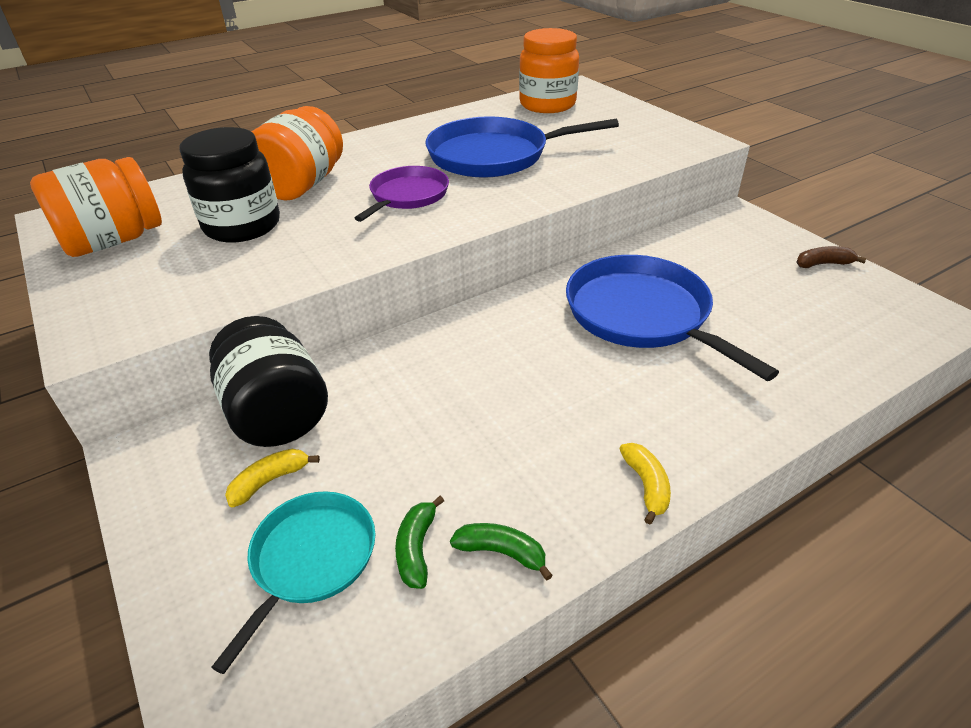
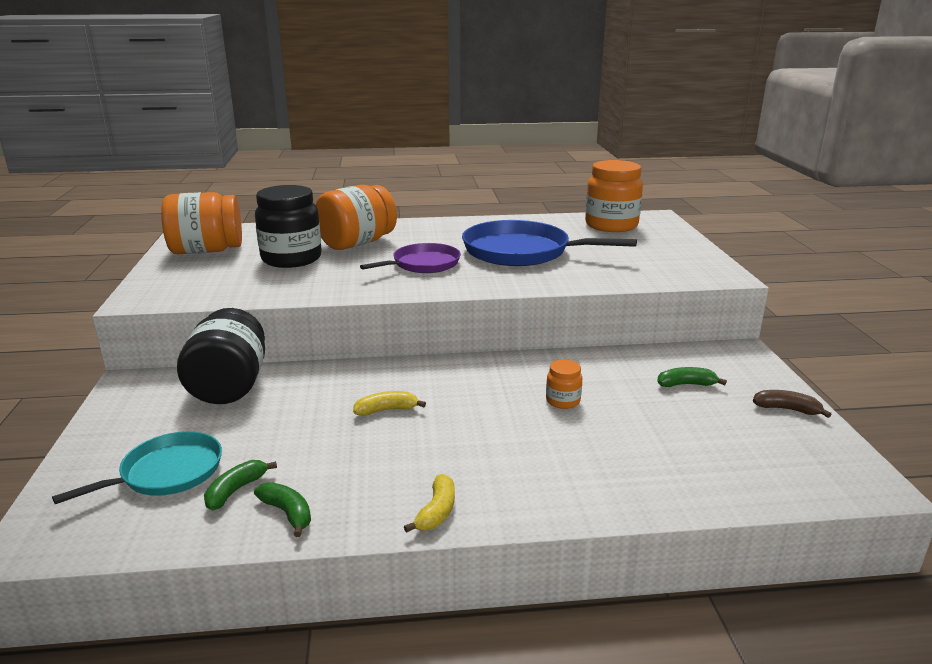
camera: 25 degrees right, 15 degrees down
yellow banana [225,449,320,507] -> yellow banana moved to [353,391,426,416]
blue pan [566,255,779,381] -> orange jar [546,359,582,409]
none -> green banana [657,367,727,387]

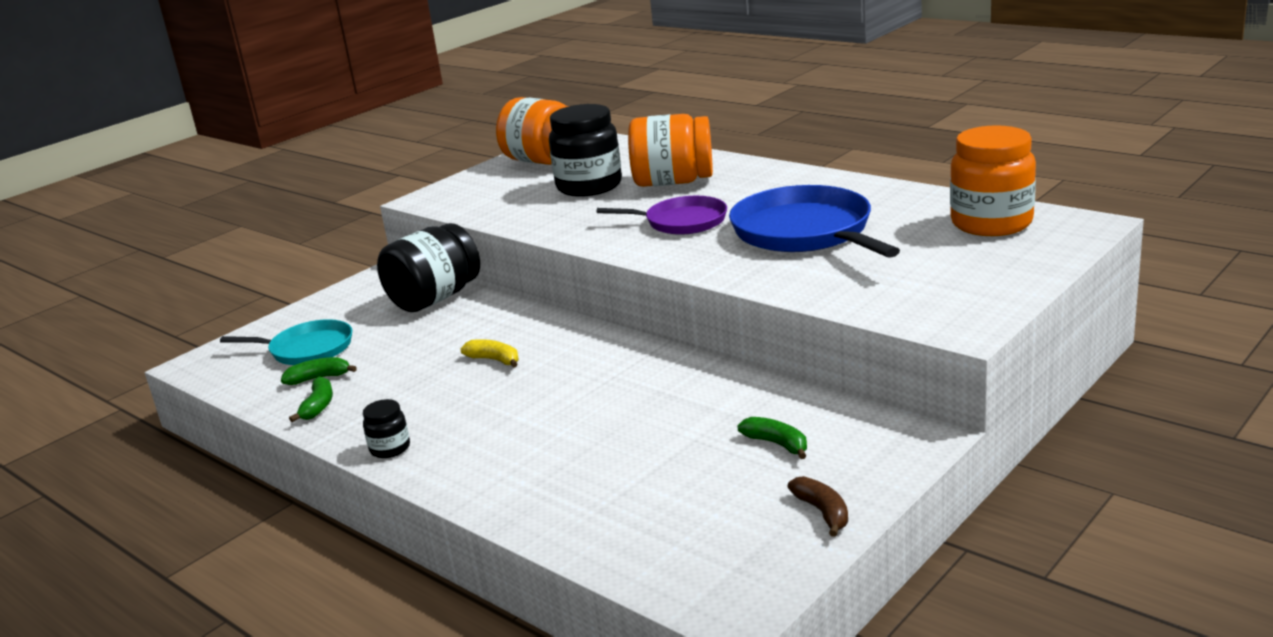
camera: 50 degrees right, 0 degrees up
yellow banana [404,474,455,533] -> black jar [363,399,410,458]
orange jar [546,359,582,409] -> none

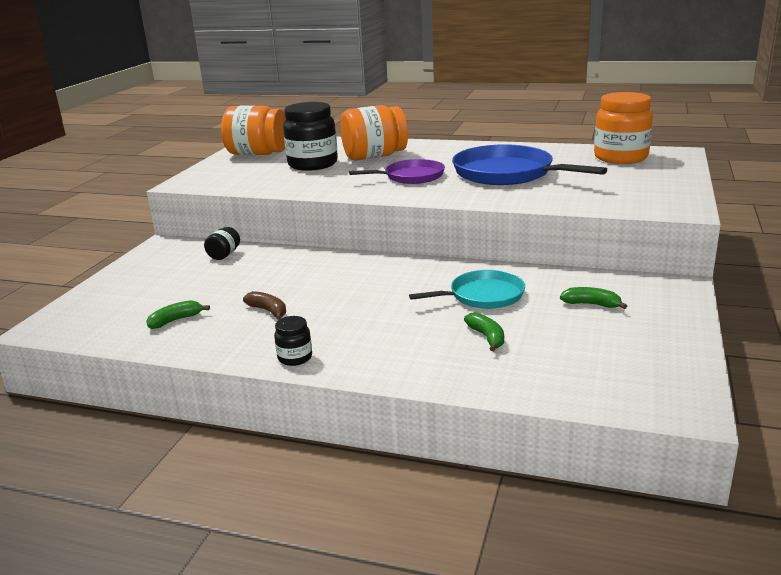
camera: 25 degrees left, 0 degrees up
turquoise pan [220,319,352,365] -> turquoise pan moved to [409,270,525,309]
green banana [289,377,333,422] -> green banana moved to [464,312,504,351]
black jar [377,223,480,312] -> black jar [204,227,240,260], size x0.46
yellow banana [461,339,519,368] -> none
brown banana [788,476,848,537] -> brown banana moved to [243,291,286,320]

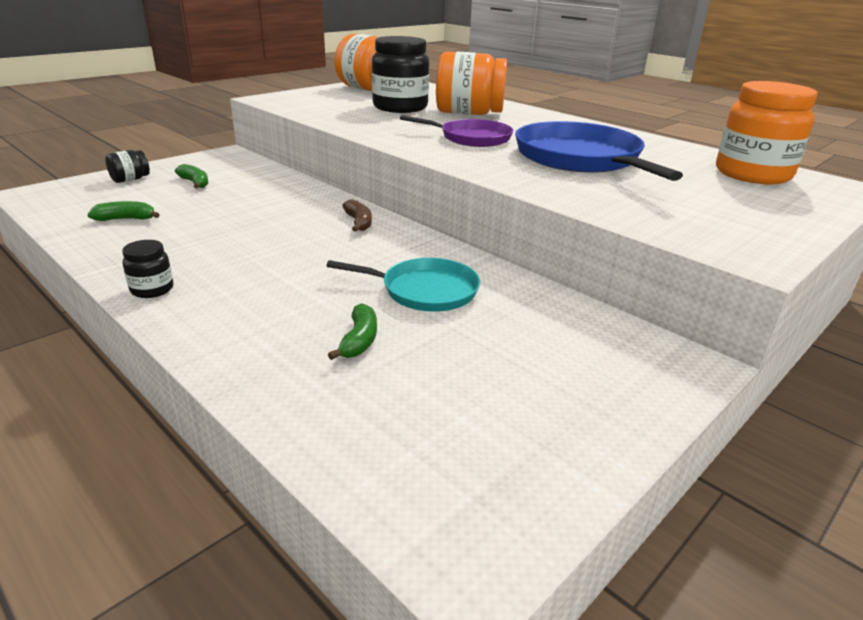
camera: 25 degrees right, 5 degrees up
black jar [204,227,240,260] -> black jar moved to [105,150,150,183]
brown banana [243,291,286,320] -> brown banana moved to [342,199,372,232]
green banana [560,287,627,309] -> green banana moved to [175,164,208,188]

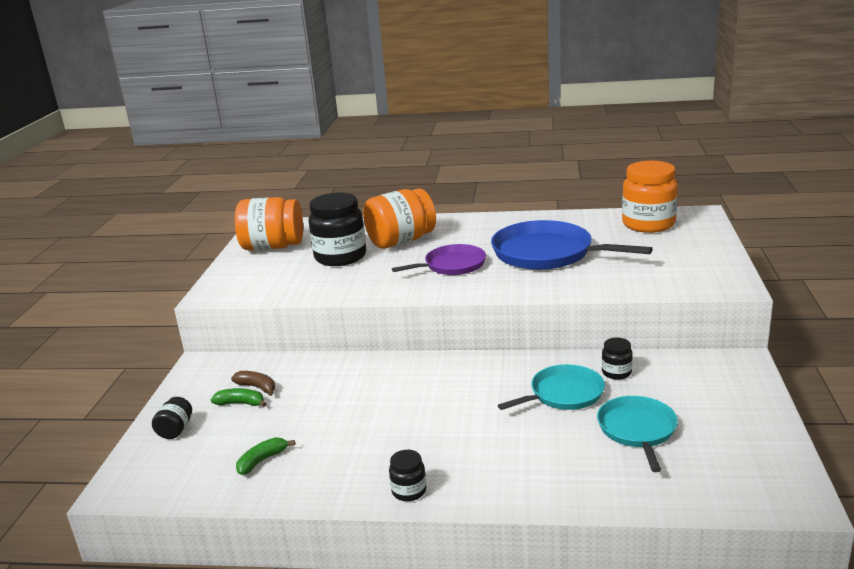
camera: 35 degrees left, 5 degrees down
green banana [328,303,377,360] -> none
brown banana [342,199,372,232] -> brown banana moved to [231,371,275,396]
none -> turquoise pan [597,396,678,472]
none -> black jar [602,338,633,380]

